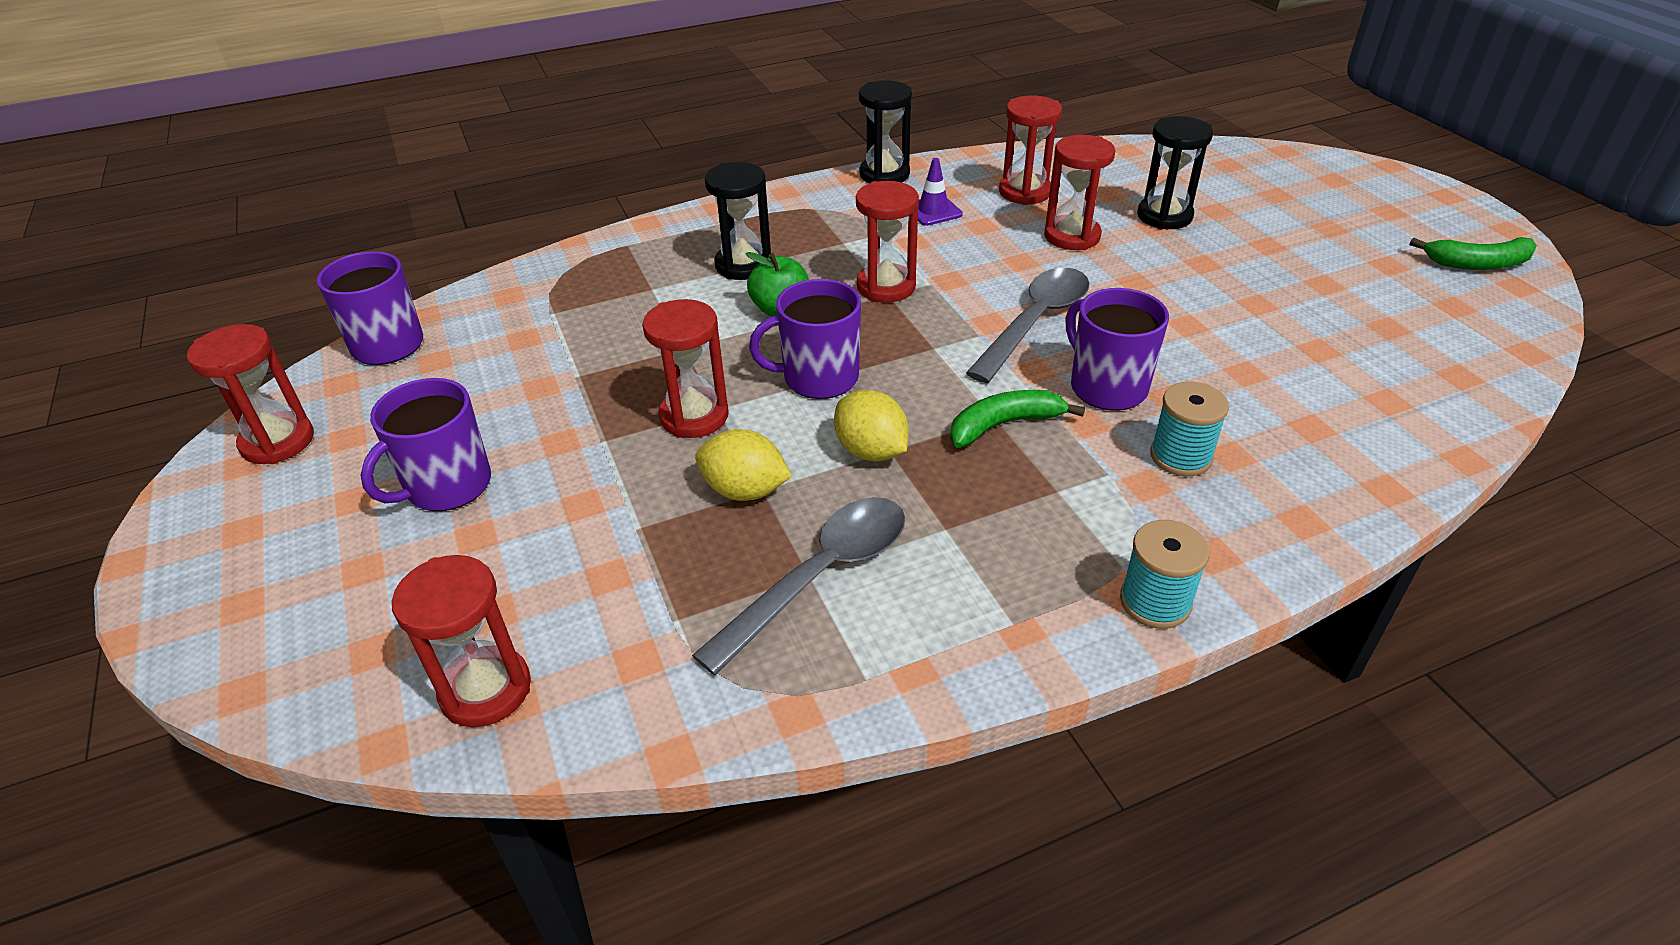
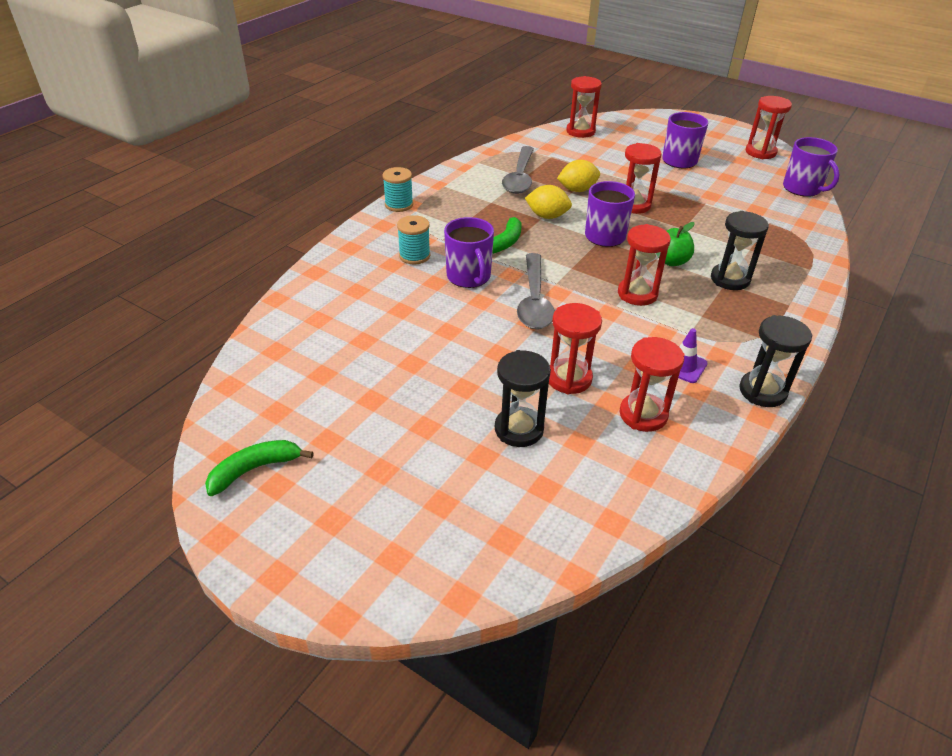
camera: 145 degrees right, 0 degrees up
purple mug [1066,288,1169,411] -> purple mug turned 45 degrees clockwise [444,217,494,288]

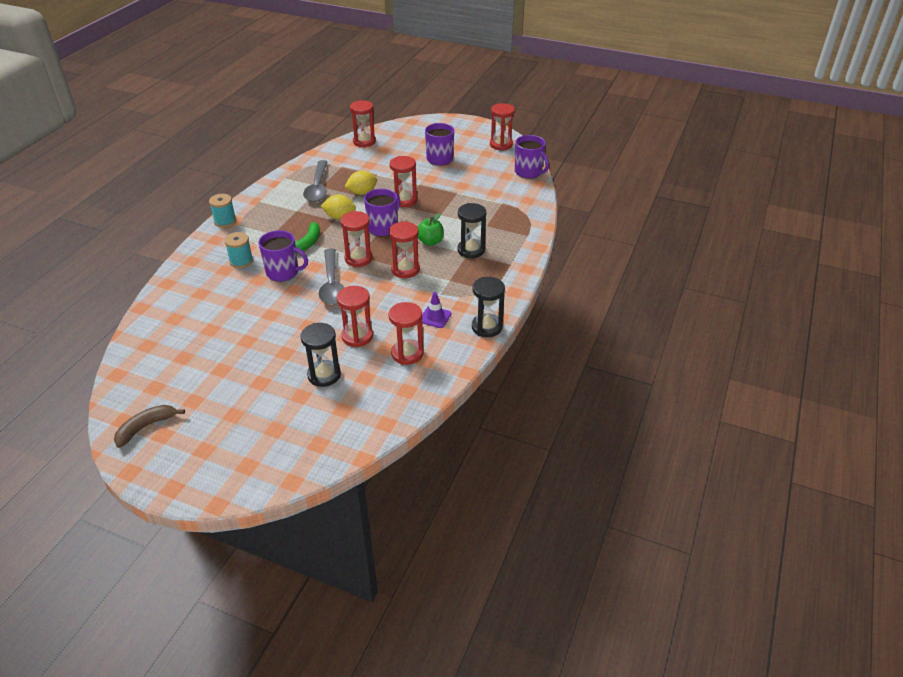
camera: 10 degrees left, 0 degrees up
green banana [205,440,314,496] -> brown banana [114,405,185,448]
purple mug [444,217,494,288] -> purple mug turned 45 degrees counterclockwise [258,230,308,282]
none -> red hourglass [340,211,373,267]

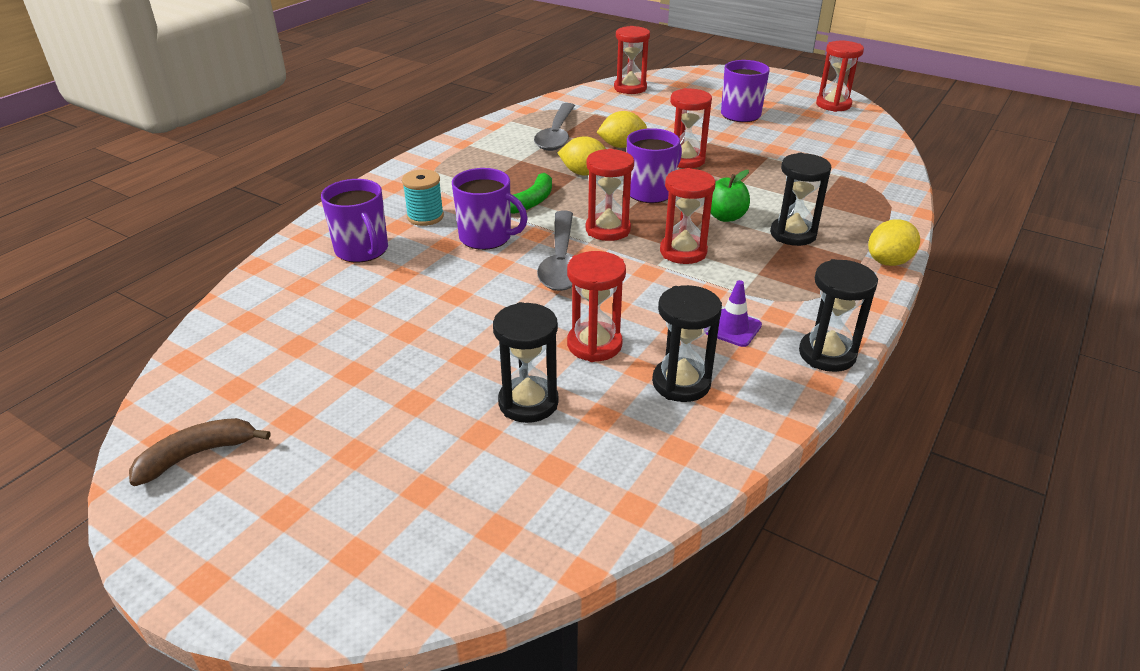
camera: 10 degrees right, 5 degrees down
turquoise spool [209,194,236,228] -> none
red hourglass [389,302,424,365] -> black hourglass [652,285,722,402]
purple mug [515,135,549,179] -> purple mug moved to [321,179,388,263]
none -> yellow lemon [868,219,920,266]

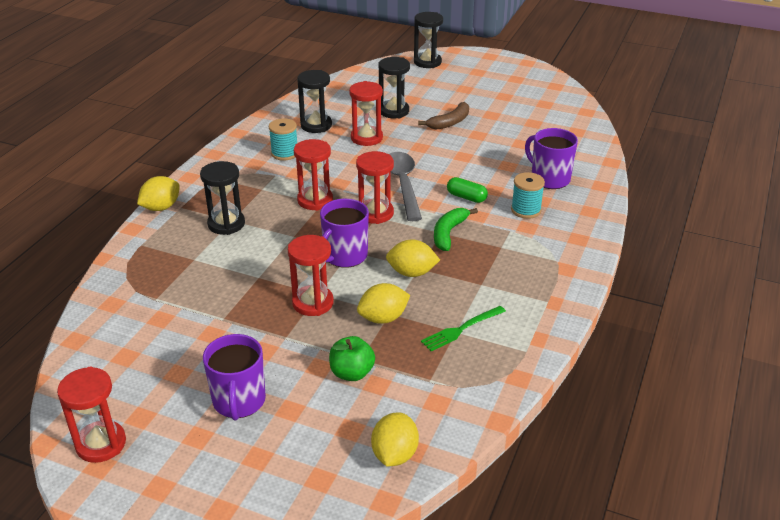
camera: 170 degrees right, 0 degrees up
brown banana [129,418,271,486] -> brown banana moved to [418,102,469,130]
purple mug [452,168,528,250] -> green capsule [447,177,488,203]
grey spoon [534,103,575,151] -> green fork [421,306,506,351]
red hourglass [614,26,650,94] -> yellow lemon [371,412,419,467]
purple traffic cone [705,280,762,347] -> turquoise spool [269,118,297,161]
green apple [710,170,750,222] -> green apple moved to [329,336,375,381]
black hourglass [799,259,878,372] -> black hourglass moved to [414,12,443,68]

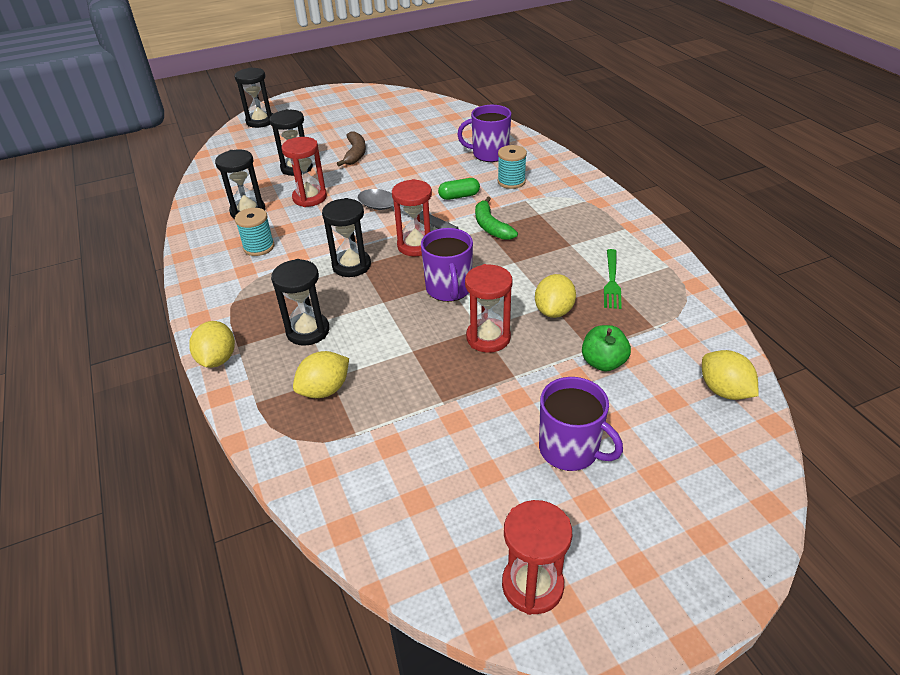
camera: 45 degrees left, 5 degrees up
red hourglass [294,139,333,211] -> black hourglass [322,198,371,277]
yellow lemon [386,239,440,277] -> yellow lemon moved to [293,351,349,398]

